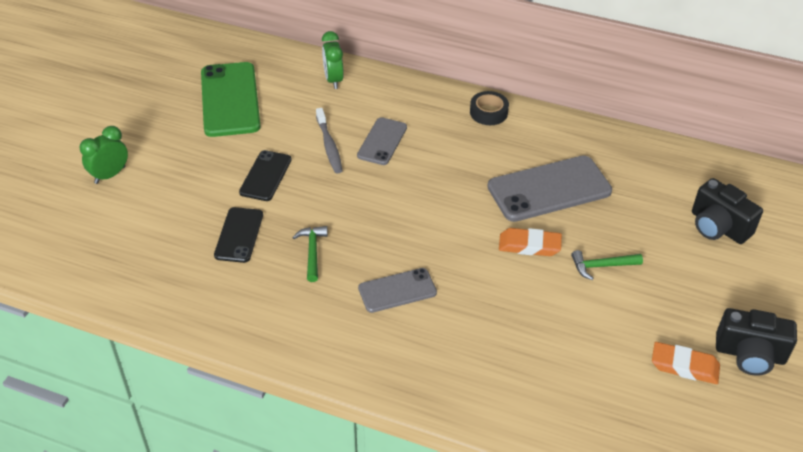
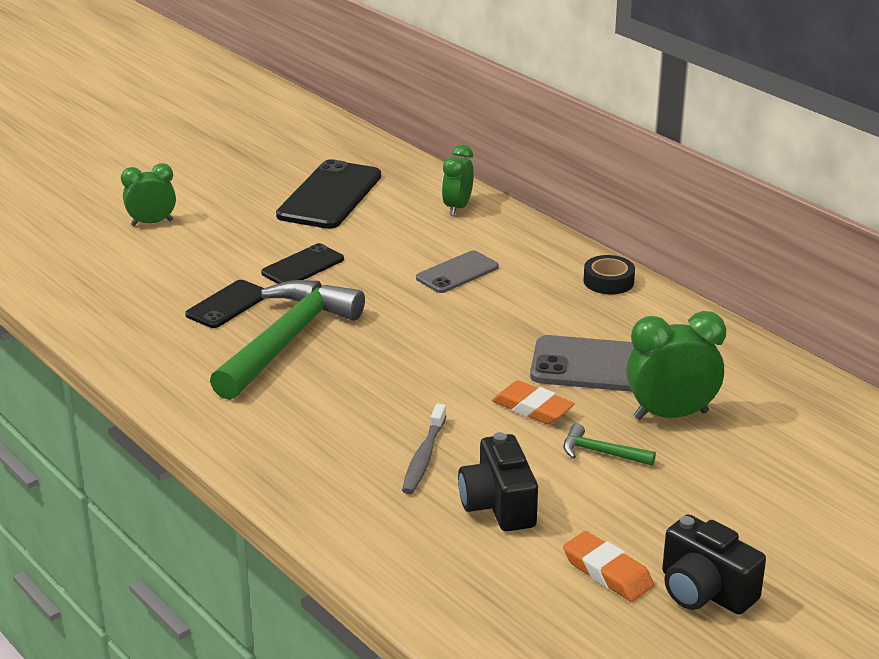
camera: 30 degrees right, 15 degrees down
green phone [201,62,261,137] -> black phone [276,159,381,229]
green hammer [292,226,328,282] -> green hammer [210,280,365,400], size x2.41
grey toothbrush [316,108,342,173] -> grey toothbrush moved to [402,404,446,494]
grey phone [358,268,437,313] -> none
black camera [692,178,763,244] -> black camera moved to [458,432,538,531]
none -> green clock [626,311,726,420]

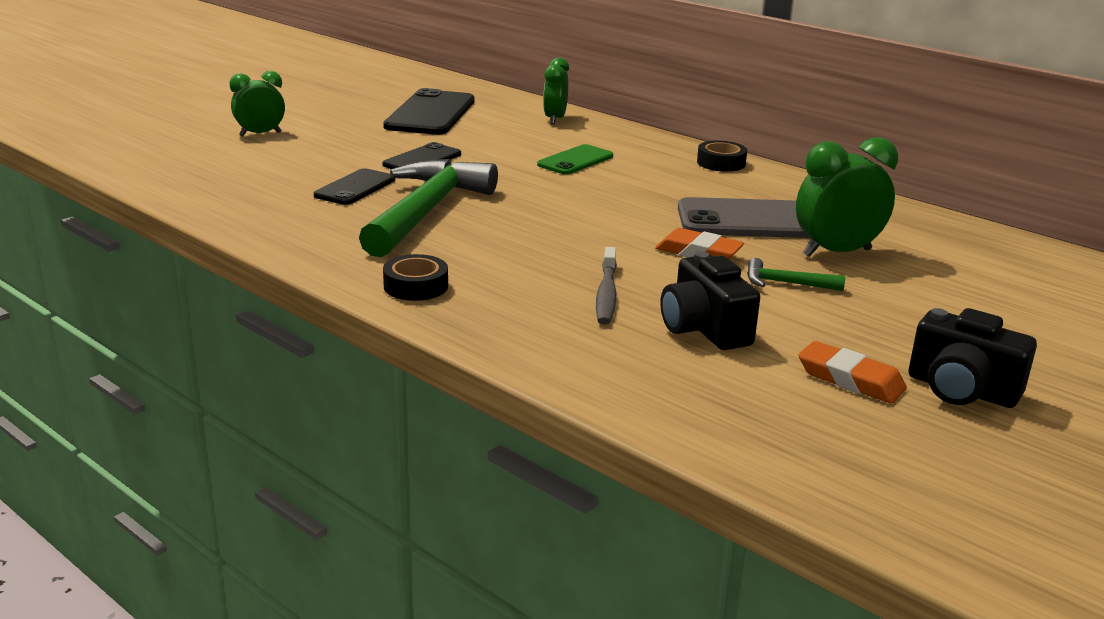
camera: 10 degrees left, 5 degrees down
grey phone [416,250,499,293] -> green phone [537,144,613,175]
none -> black tape [383,254,448,301]

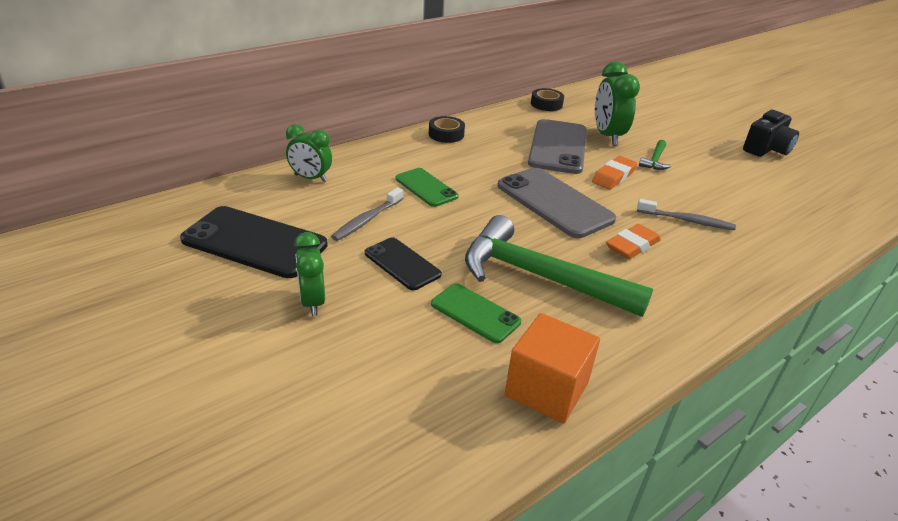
camera: 80 degrees left, 10 degrees up
green clock [229,71,285,136] -> green clock moved to [294,232,325,316]
black phone [314,168,395,205] -> green phone [431,283,521,343]
black tape [383,254,448,301] -> black tape moved to [531,88,564,111]
black camera [660,251,760,350] -> none
orange eraser [798,341,907,404] -> orange eraser moved to [606,224,661,259]
none -> grey toothbrush [331,187,403,241]
none -> grey phone [498,167,616,238]
none -> orange cube [505,313,600,424]

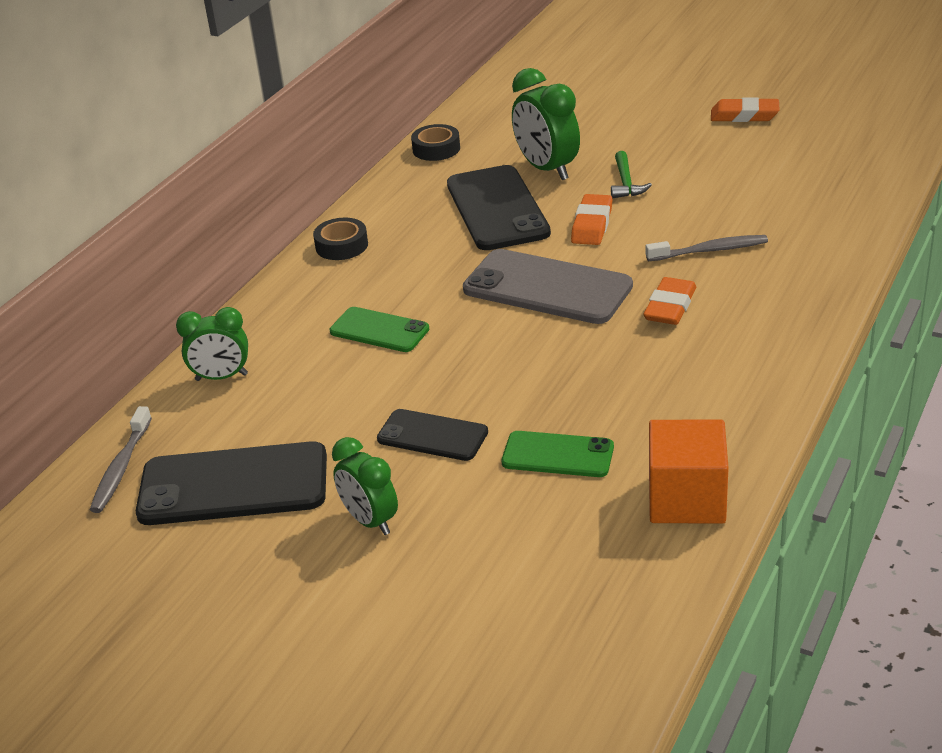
camera: 20 degrees left, 0 degrees up
grey toothbrush [331,187,403,241] -> grey toothbrush moved to [90,406,152,513]
green hammer [465,215,653,317] -> none
grey phone [528,119,587,174] -> black phone [447,165,551,250]
black camera [743,110,799,157] -> orange eraser [711,97,780,122]

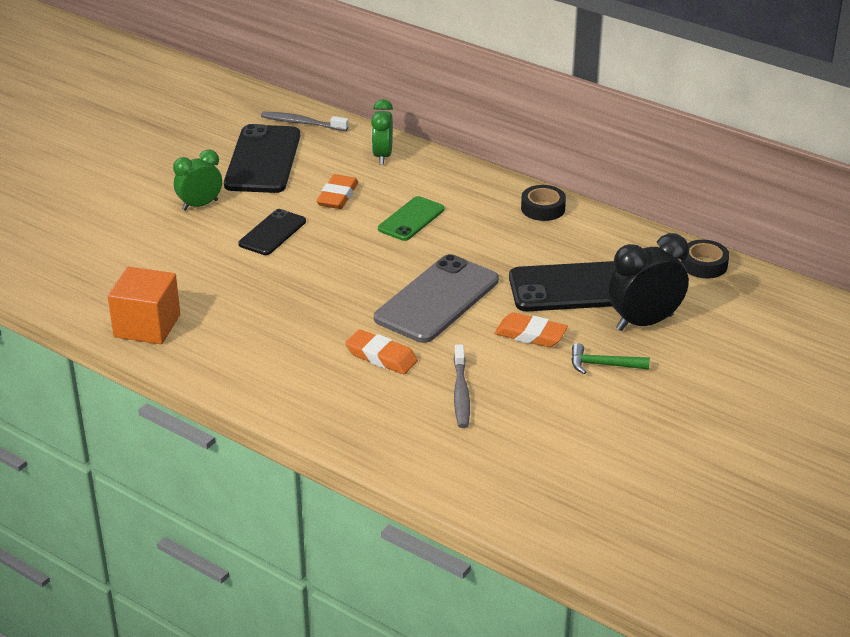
camera: 95 degrees right, 0 degrees up
green phone [502,431,614,477] -> none
green clock [512,68,580,180] -> black clock [608,233,689,331]
orange eraser [711,97,780,122] -> orange eraser moved to [316,174,358,209]

